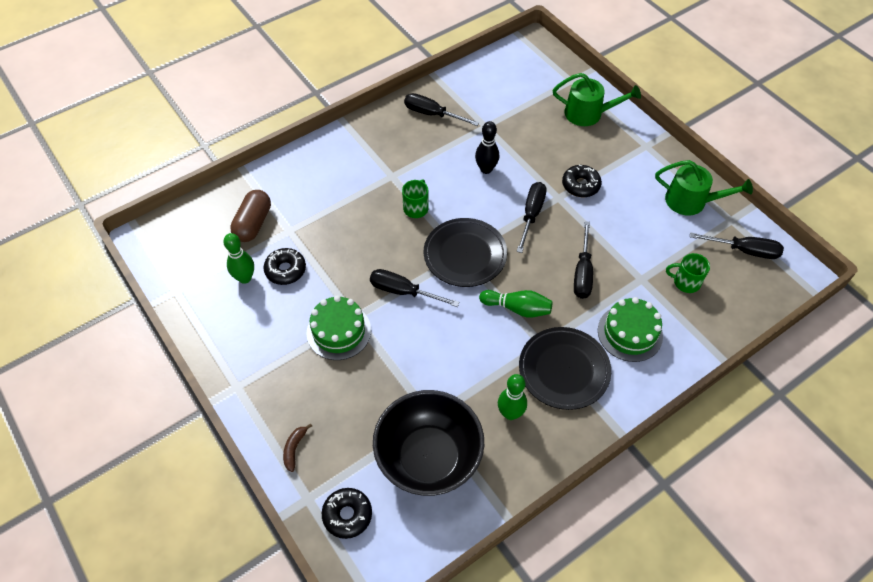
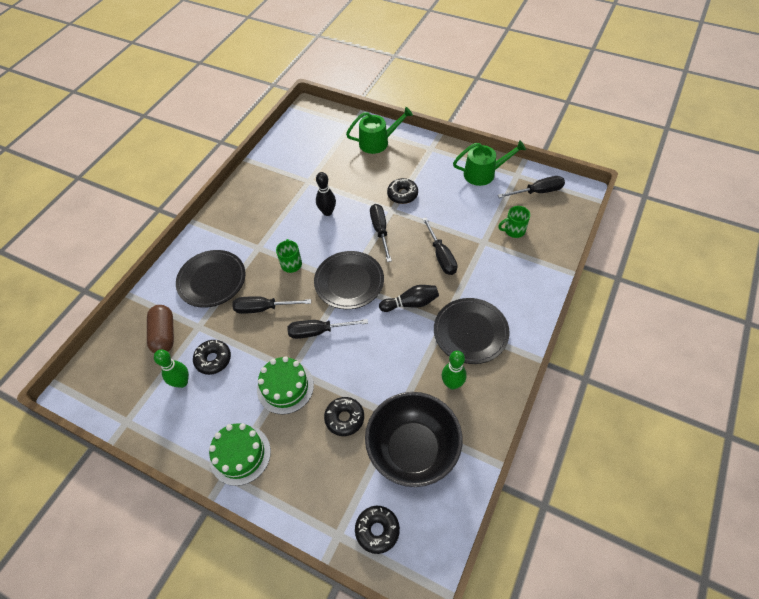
camera: 25 degrees left, 0 degrees up
brown banana [283,423,312,472] -> none
black screwdriver [404,93,480,126] -> black screwdriver moved to [232,296,311,314]
green bowling pin [479,290,553,317] -> black bowling pin [379,285,439,312]
green cake [598,297,663,362] -> green cake moved to [209,423,271,486]
none -> black plate [176,250,246,308]
none -> black donut [324,397,364,436]

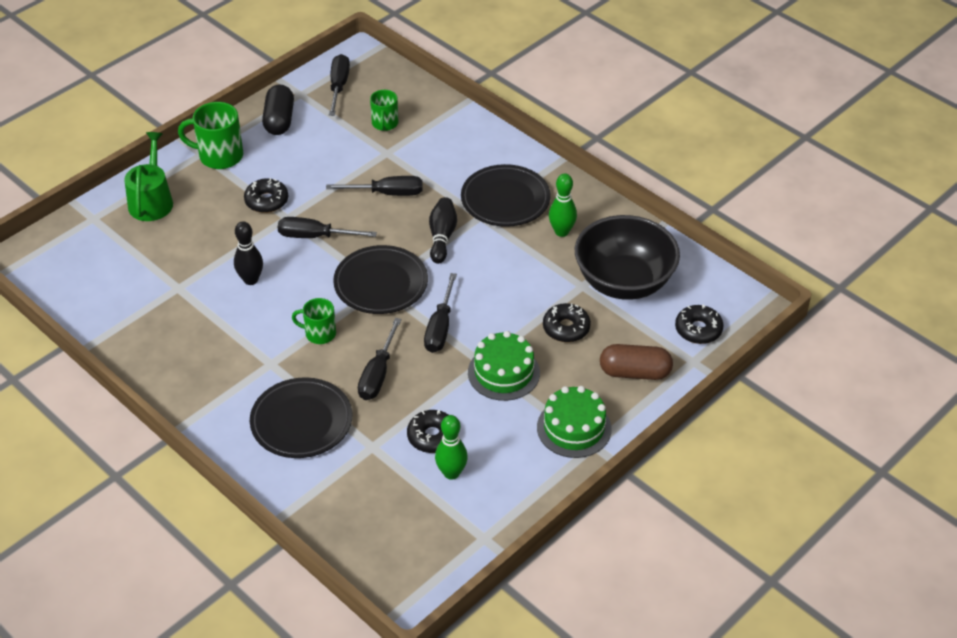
camera: 75 degrees left, 10 degrees down
brown capsule [147,305,174,353] -> brown capsule moved to [600,344,673,380]
green watering can [453,140,526,186] -> black capsule [262,84,294,135]
none -> green mug [178,102,243,169]

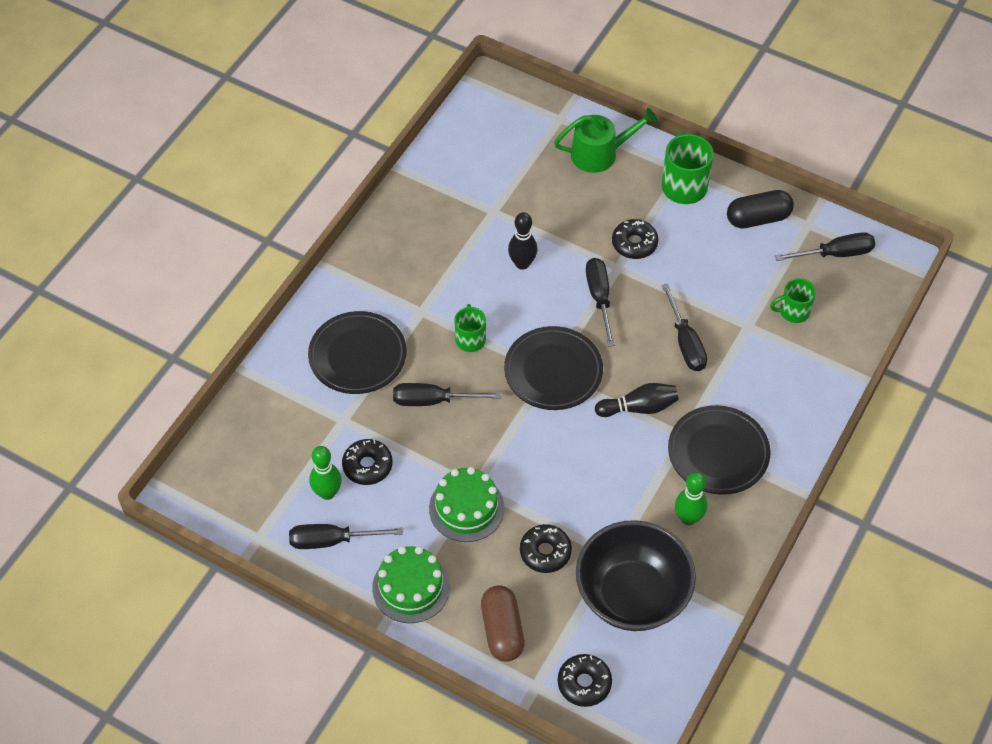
camera: 75 degrees right, 10 degrees up
black screwdriver [424,273,457,353] -> black screwdriver moved to [289,524,403,549]

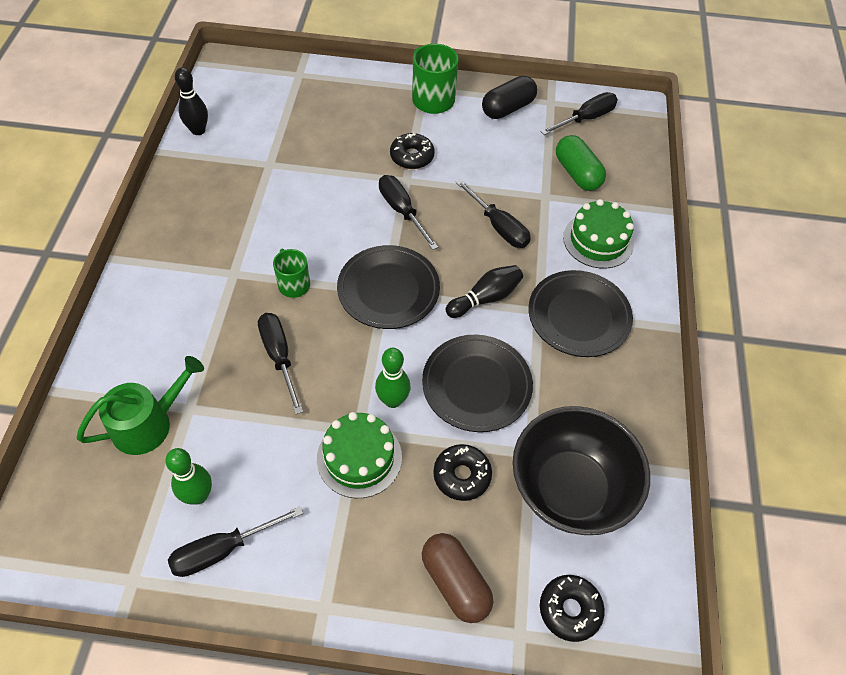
camera: 25 degrees left, 0 degrees up
black plate [308,311,407,394] -> black plate moved to [422,335,533,432]
black donut [342,439,393,485] -> none
green cake [372,546,450,623] -> green cake moved to [563,199,634,269]
black screwdriver [393,383,501,406] -> black screwdriver turned 90 degrees clockwise [258,313,303,414]
black bowling pin [508,212,537,270] -> black bowling pin moved to [175,67,208,135]
green watering can [554,108,657,173] -> green watering can moved to [76,356,204,455]
green bowling pin [675,472,707,525] -> green bowling pin moved to [375,348,411,408]
green mug [770,278,816,323] -> green capsule [556,135,606,191]

